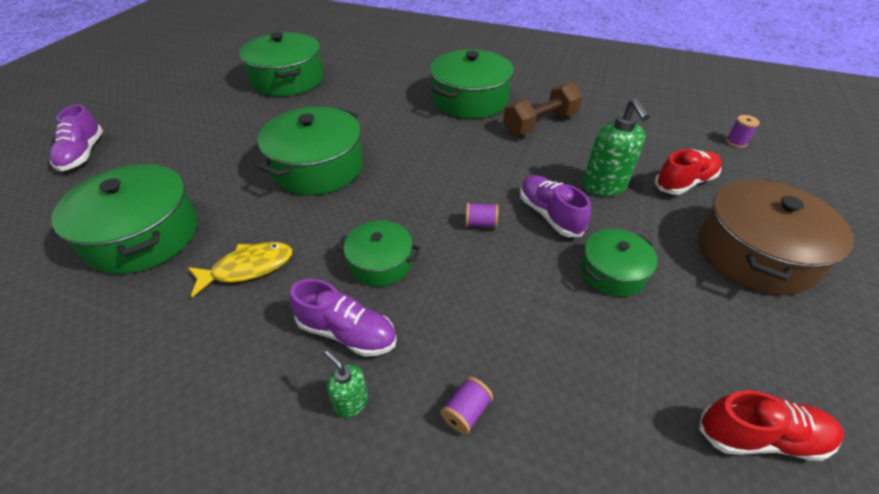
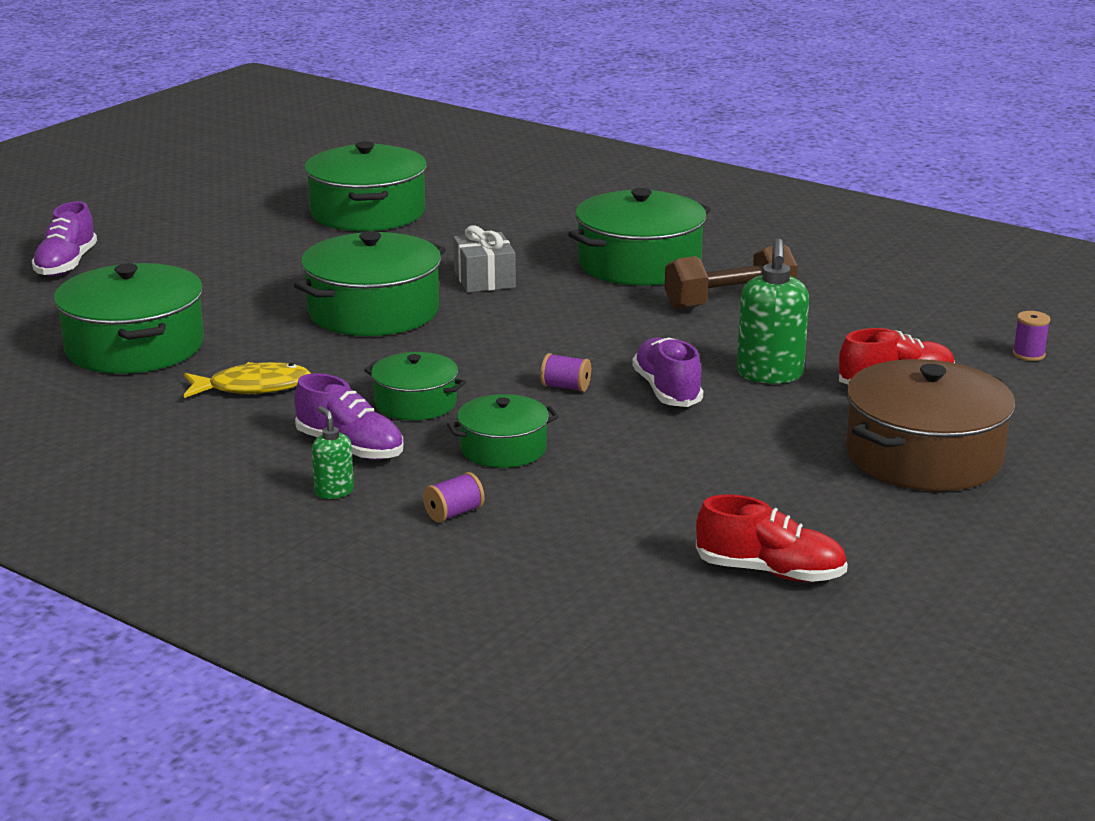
camera: 15 degrees right, 20 degrees down
green pot [581,229,658,297] -> green pot moved to [447,394,559,468]
none -> grey gift [453,225,516,293]

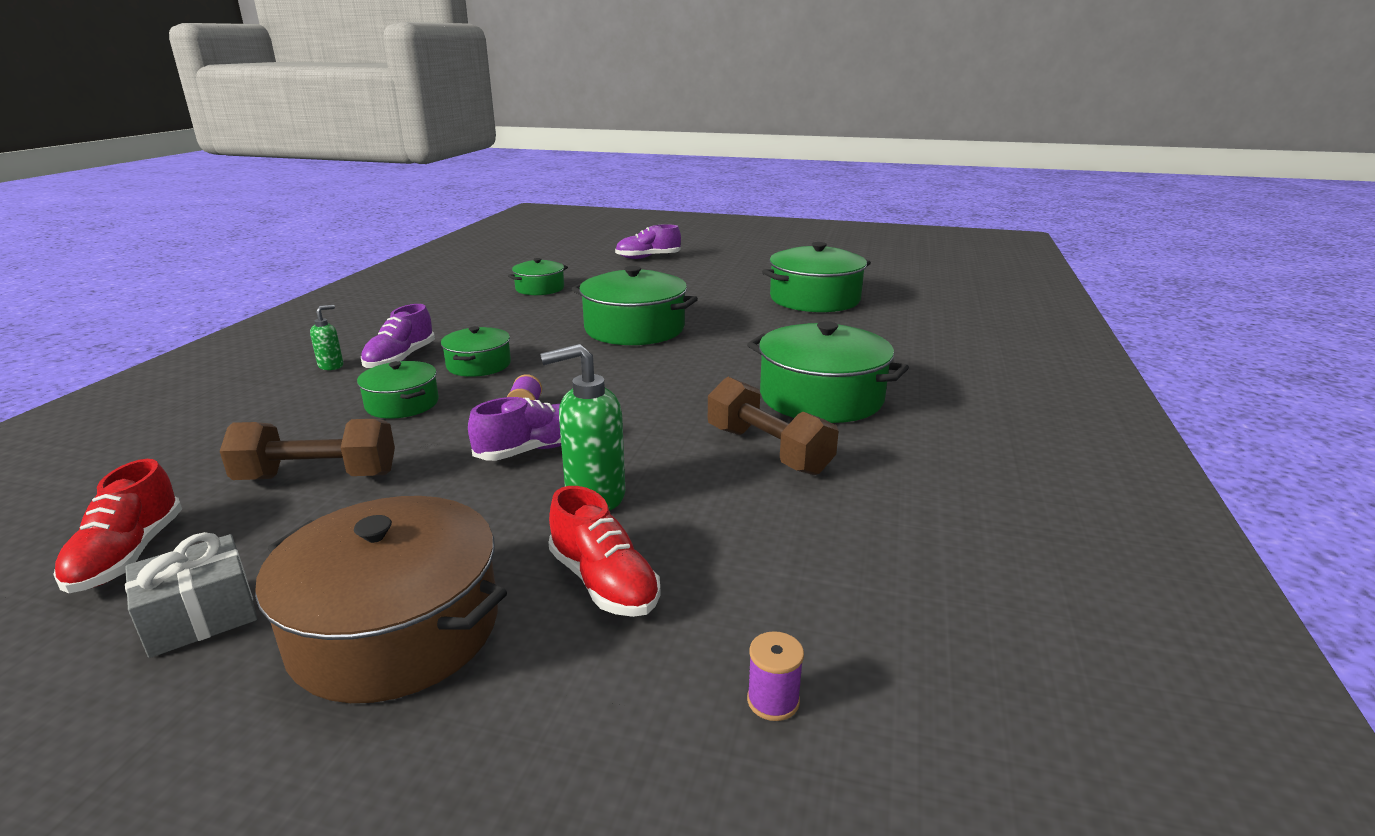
camera: 70 degrees right, 0 degrees up
green pot [54,263,204,374] -> green pot [508,258,568,295], size x0.56
yellow fish [184,362,311,398] -> none
purple spool [423,472,485,523] -> none
grey gift [453,225,516,293] -> grey gift moved to [125,532,257,658]
none -> brown dumbbell [220,419,395,480]

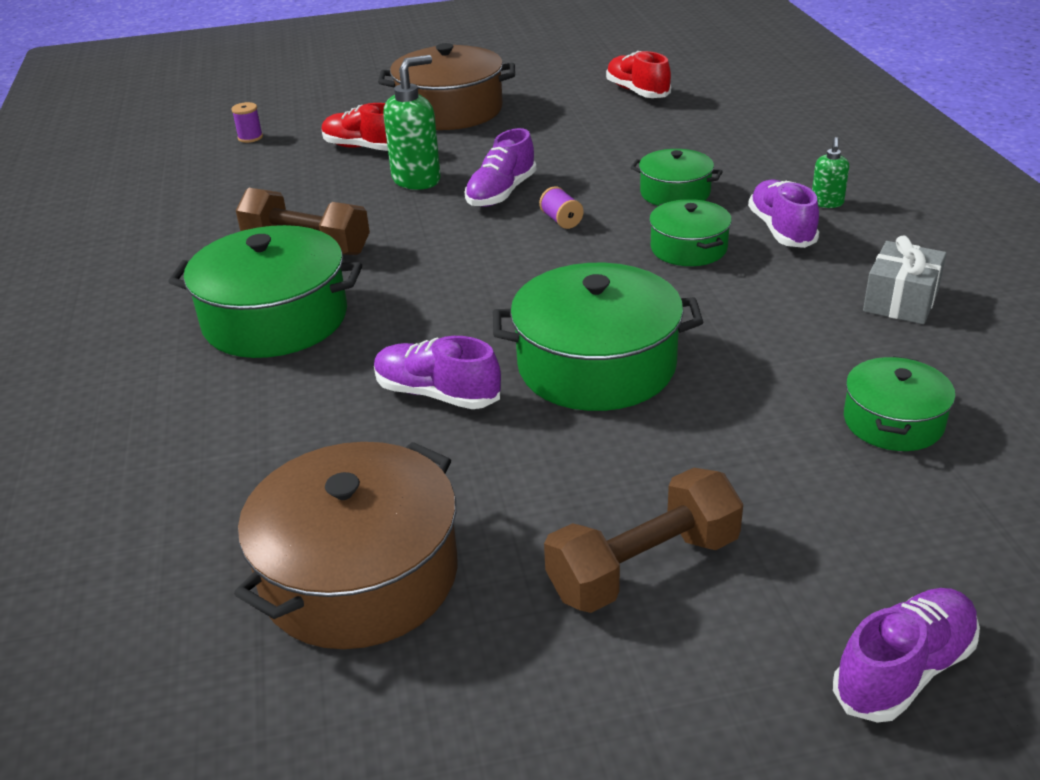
camera: 155 degrees right, 10 degrees up
grey gift [125,532,257,658] -> grey gift moved to [863,235,947,324]
brown dumbbell [220,419,395,480] -> brown dumbbell moved to [544,468,743,613]
green pot [762,242,871,312] -> brown pot [234,442,458,649]
none -> purple shoe [374,336,501,409]

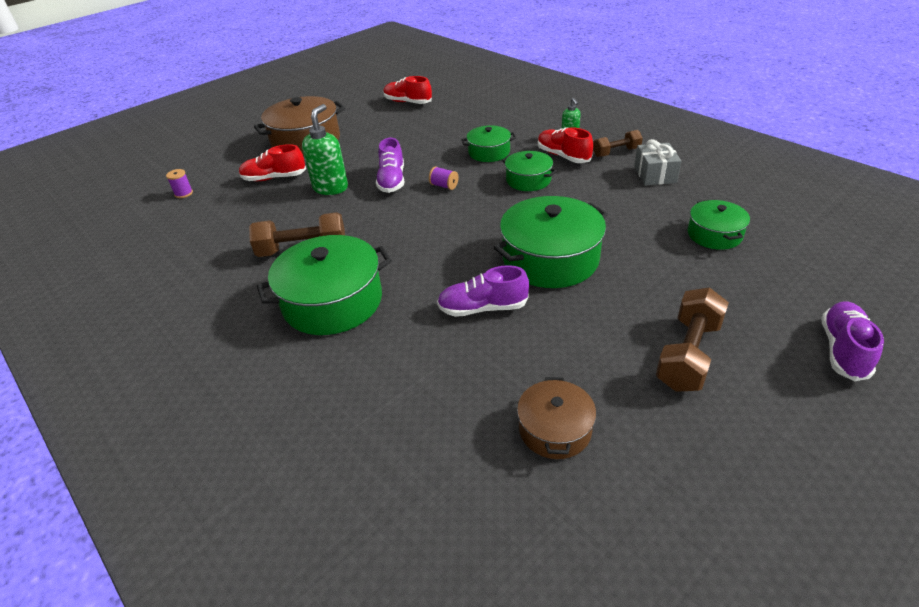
camera: 30 degrees left, 5 degrees up
brown pot [234,442,458,649] -> brown pot [517,377,596,459], size x0.56
purple shoe [748,180,819,248] -> red shoe [538,127,593,163]
none -> brown dumbbell [593,130,643,157]

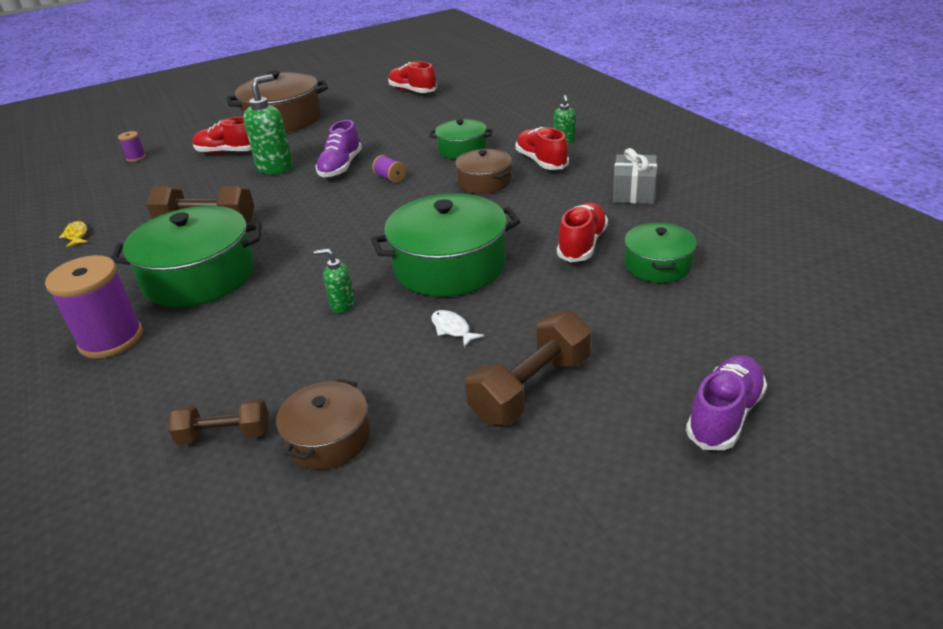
camera: 15 degrees right, 5 degrees down
purple shoe [437,265,529,317] -> green soap dispenser [314,249,355,313]
green pot [502,151,557,191] -> brown pot [455,149,512,194]
brown dumbbell [593,130,643,157] -> brown dumbbell moved to [168,398,268,445]
none -> purple spool [45,255,143,359]
none -> yellow fish [59,221,87,248]
none -> white fish [431,310,484,347]
none -> red shoe [557,202,608,262]

